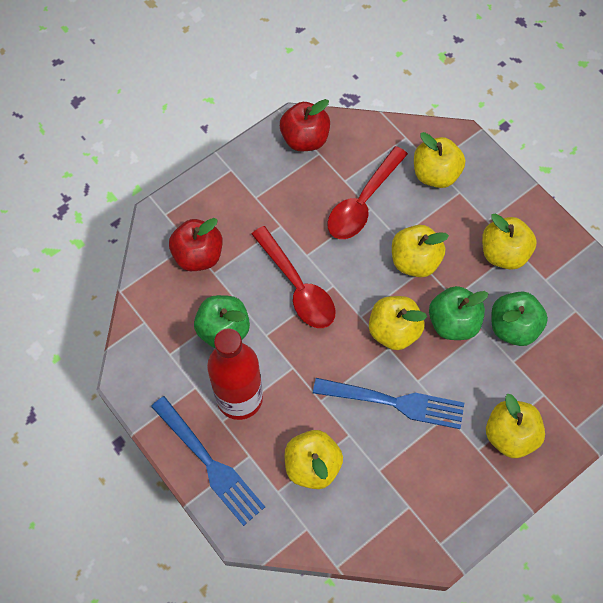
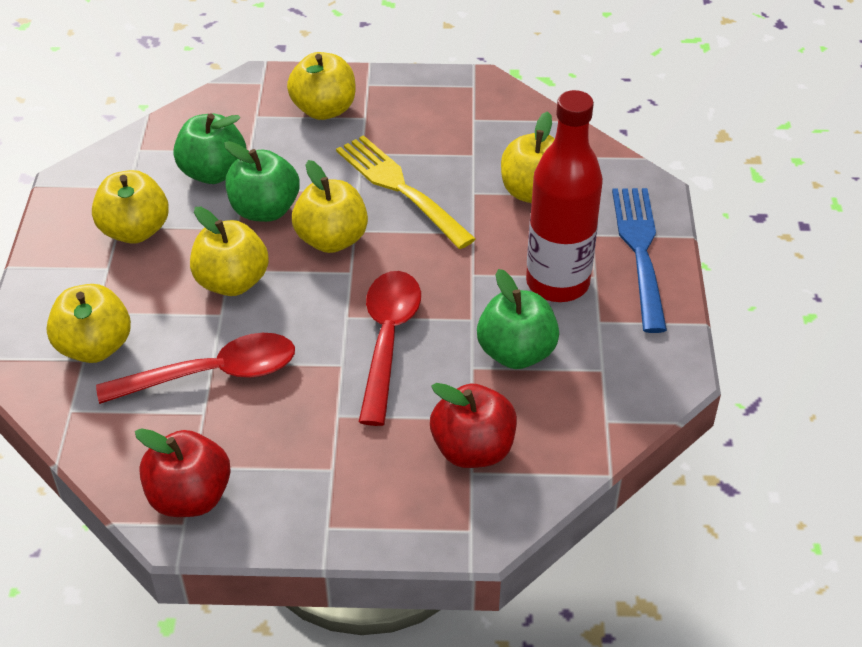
camera: 140 degrees left, 20 degrees down
blue fork [313,378,464,429] -> yellow fork [336,135,476,249]

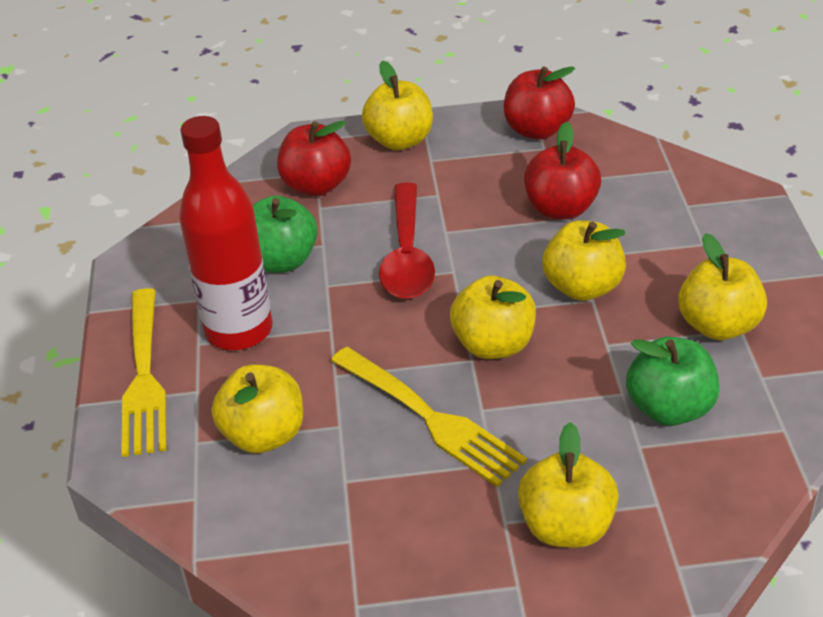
camera: 175 degrees right, 5 degrees down
yellow apple [47,284,131,363] -> yellow apple moved to [362,61,433,150]
red spoon [96,333,295,404] -> red apple [524,122,601,220]
green apple [224,141,300,222] -> none
blue fork [612,188,667,333] -> yellow fork [121,288,166,457]

